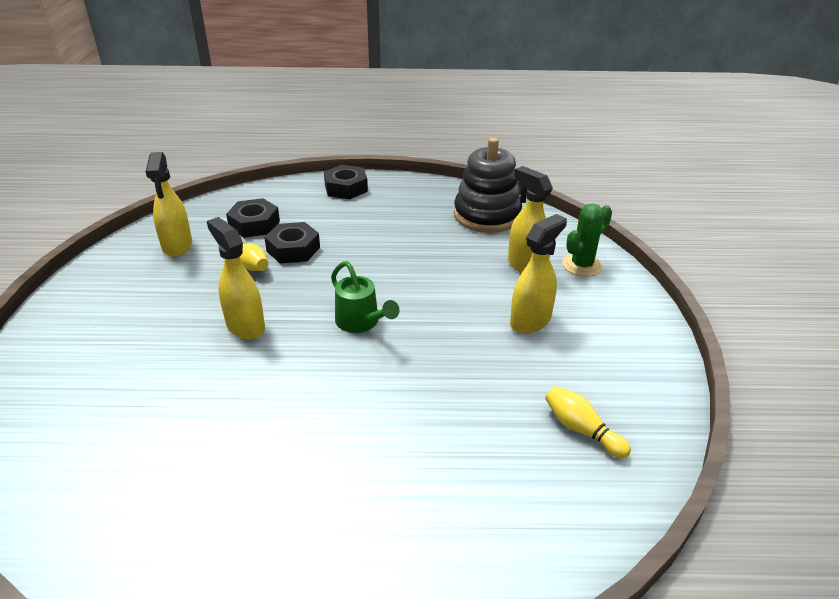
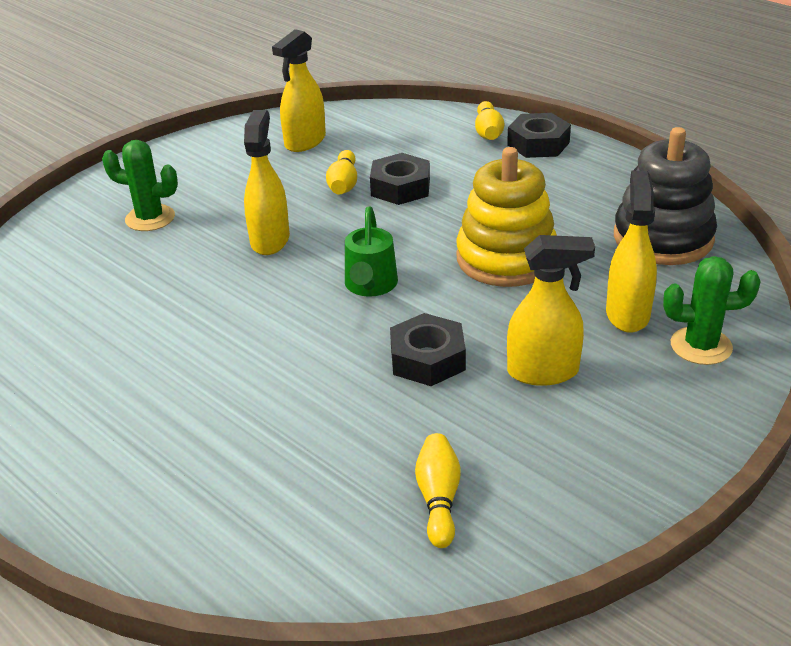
camera: 45 degrees right, 0 degrees up
black nut [226,198,280,238] -> black nut moved to [390,313,466,386]
none -> green cactus [102,140,178,231]
none -> yellow stacking toy [456,147,557,287]
none -> yellow bowling pin [475,101,504,140]

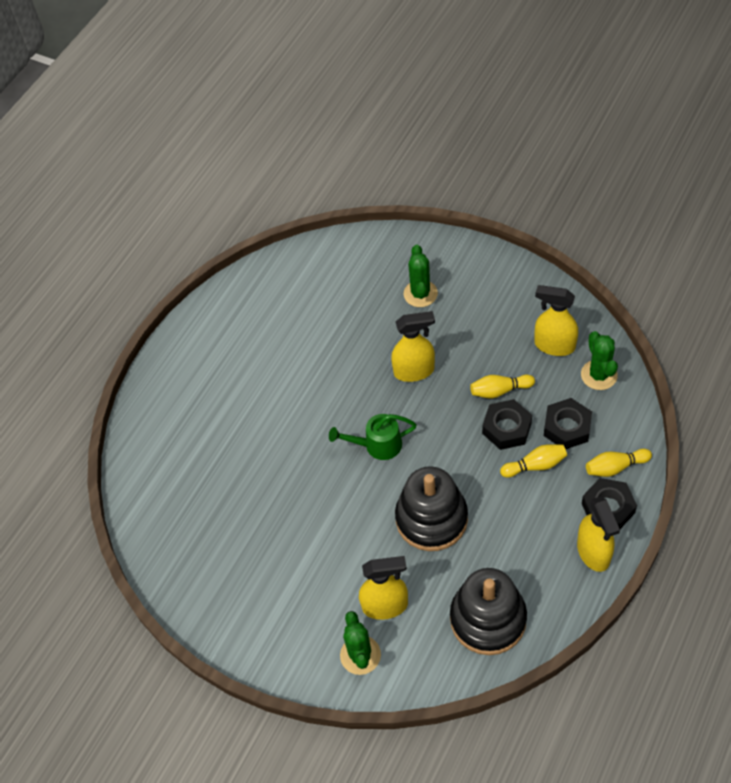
camera: 80 degrees right, 20 degrees up
black nut [390,313,466,386] -> black nut moved to [544,398,592,449]
yellow bowling pin [415,433,461,548] -> yellow bowling pin moved to [500,444,567,478]
yellow stacking toy [456,147,557,287] -> black stacking toy [395,466,468,551]
yellow spray bottle [507,235,595,386] -> yellow spray bottle moved to [577,496,620,572]
none -> green cactus [581,331,618,390]

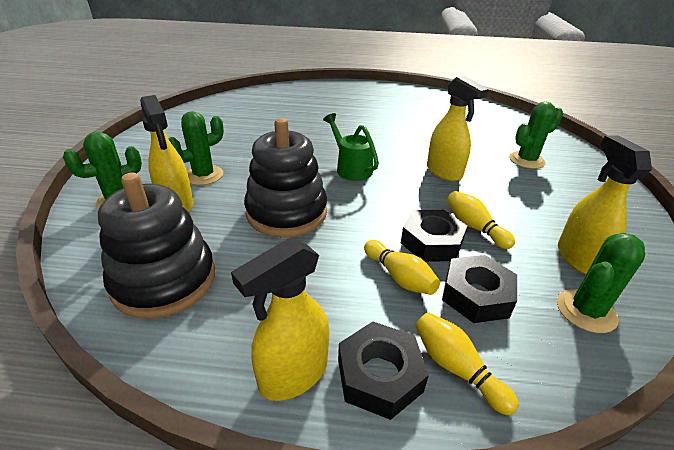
camera: 60 degrees right, 20 degrees down
none -> green cactus [169,111,224,185]

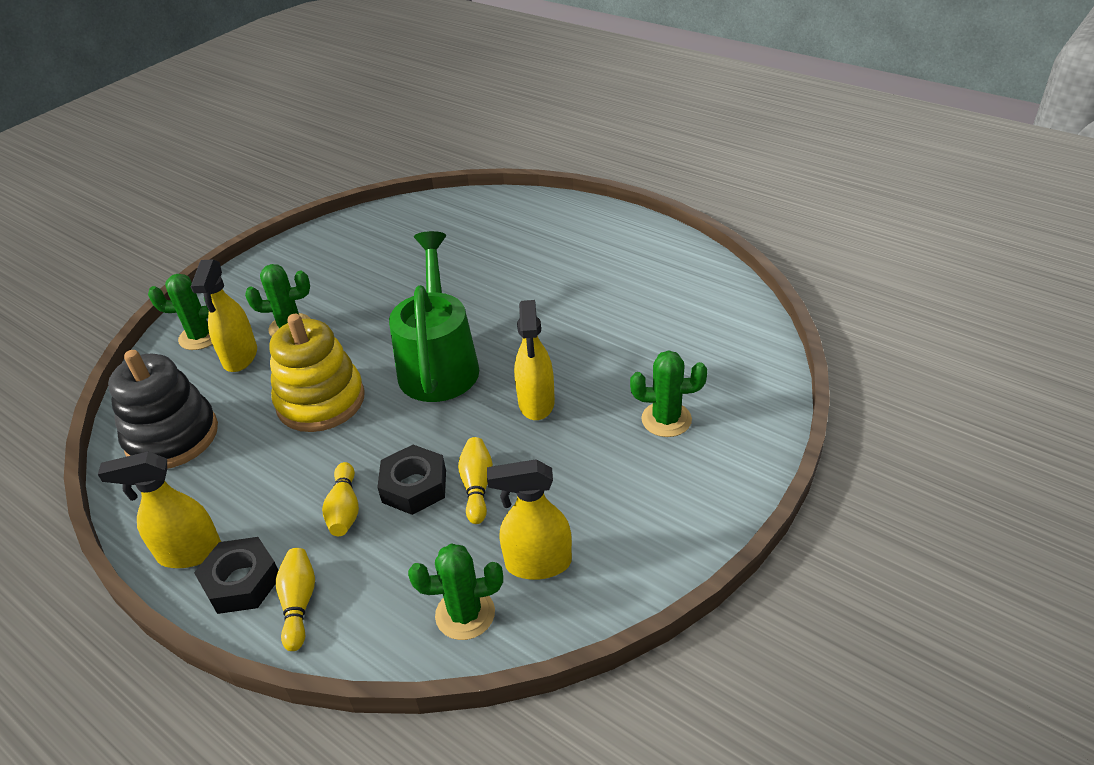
camera: 35 degrees right, 5 degrees up
black stacking toy [244,118,327,237] -> yellow stacking toy [269,314,365,432]
green watering can [323,113,379,181] -> green watering can [389,231,479,402], size x1.82
black nut [442,255,517,323] -> none
yellow spray bottle [558,135,652,274] -> yellow spray bottle turned 120 degrees counterclockwise [487,459,572,580]

